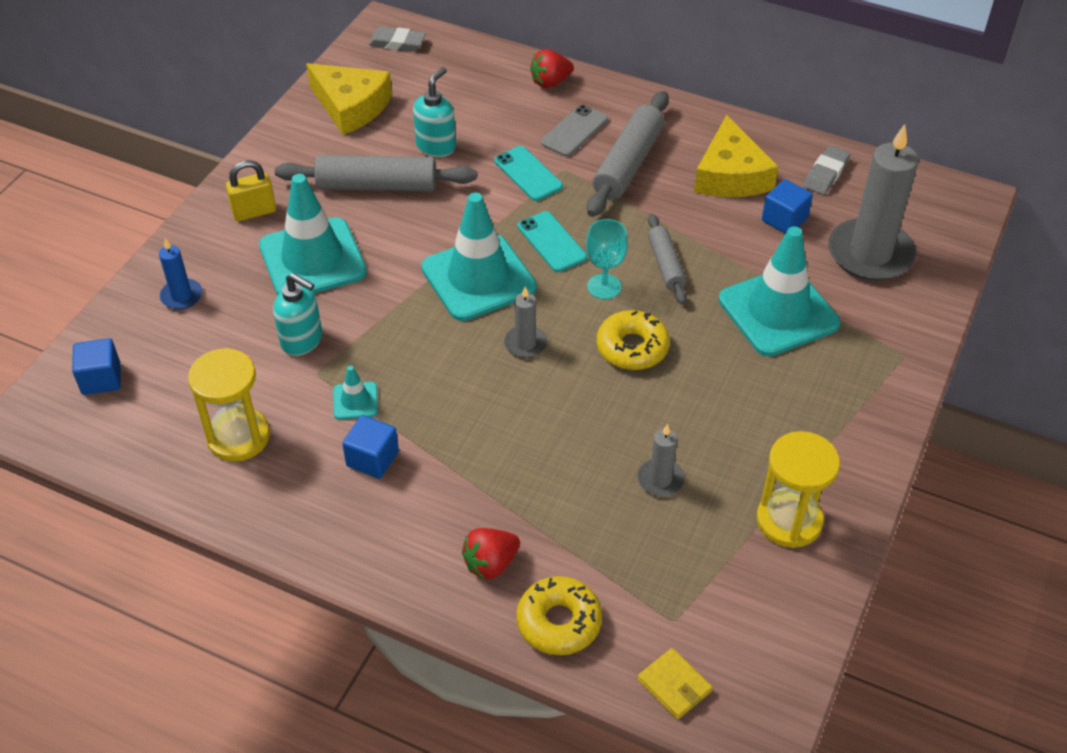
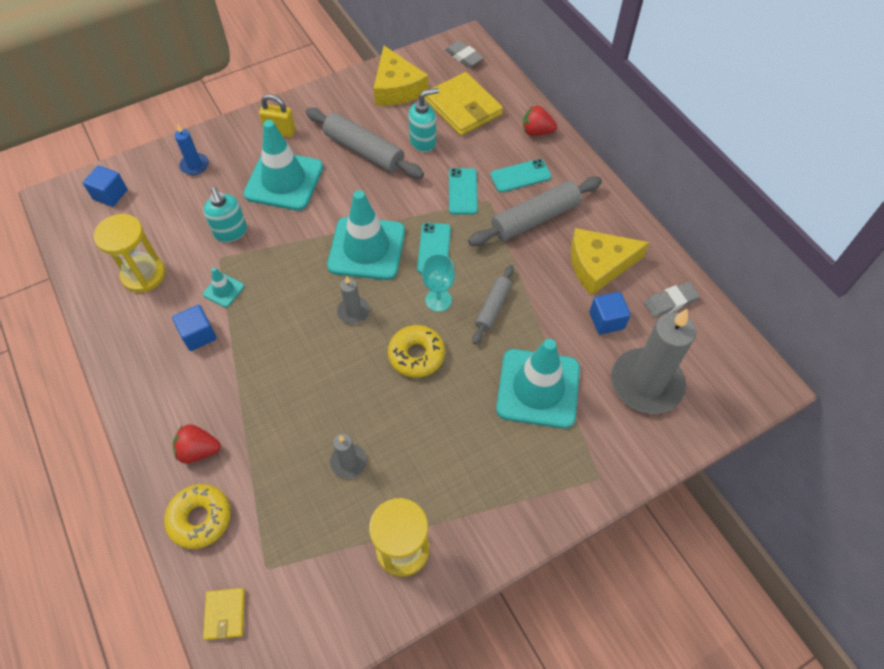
camera: 35 degrees right, 10 degrees up
grey phone [541,105,608,157] -> turquoise phone [490,159,552,193]
yellow cheese [694,115,779,197] -> yellow cheese turned 45 degrees clockwise [571,228,650,296]
none -> yellow wallet [425,72,503,136]

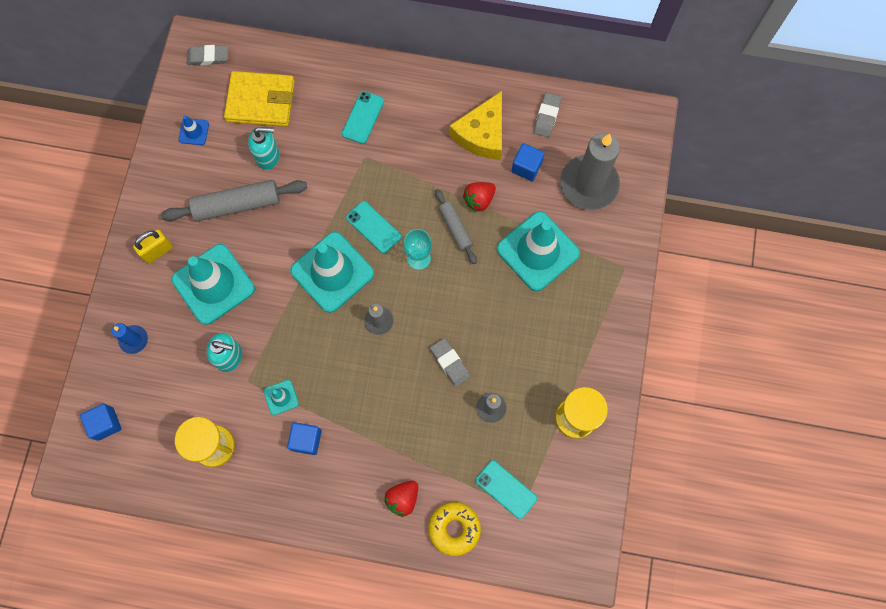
camera: 50 degrees left, 15 degrees up
yellow wallet [203,588,245,640] -> none
yellow cheese [373,46,429,106] -> blue traffic cone [179,115,209,145]
yellow donut [388,325,445,378] -> none
turquoise soap dispenser [409,88,439,152] -> turquoise soap dispenser turned 75 degrees clockwise [248,127,280,170]
turquoise phone [449,168,478,214] -> turquoise phone moved to [476,460,537,519]
grey rolling pin [468,177,602,246] -> none
red strawberry [523,106,557,136] -> red strawberry moved to [463,182,496,212]
none -> grey eraser [430,338,471,387]

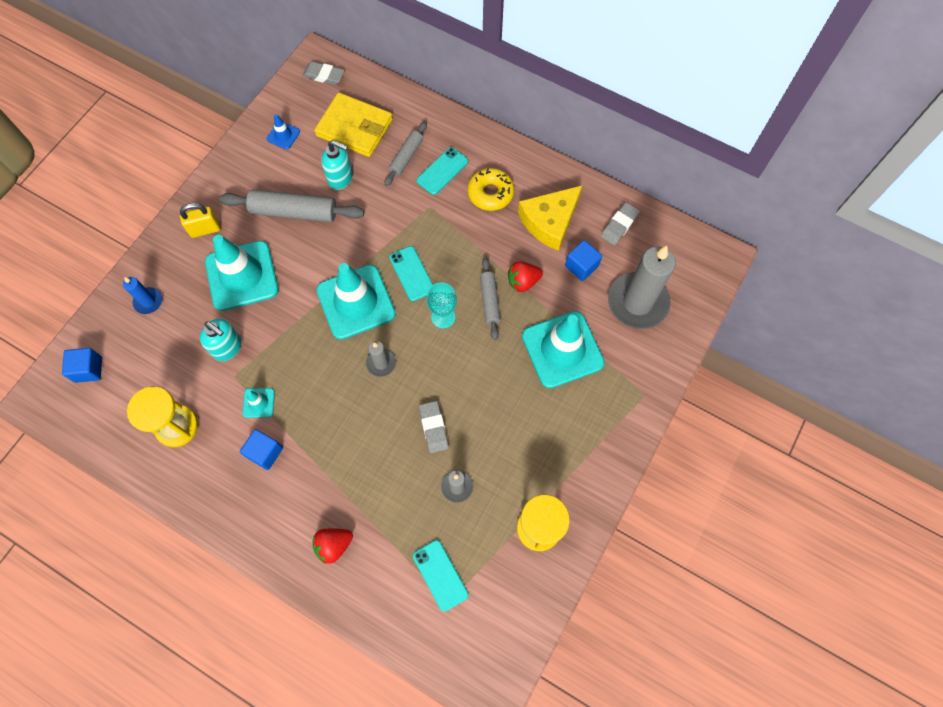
camera: 20 degrees right, 5 degrees down
yellow donut [428,502,481,556] -> yellow donut moved to [468,168,514,211]
none -> grey rolling pin [384,121,427,186]

